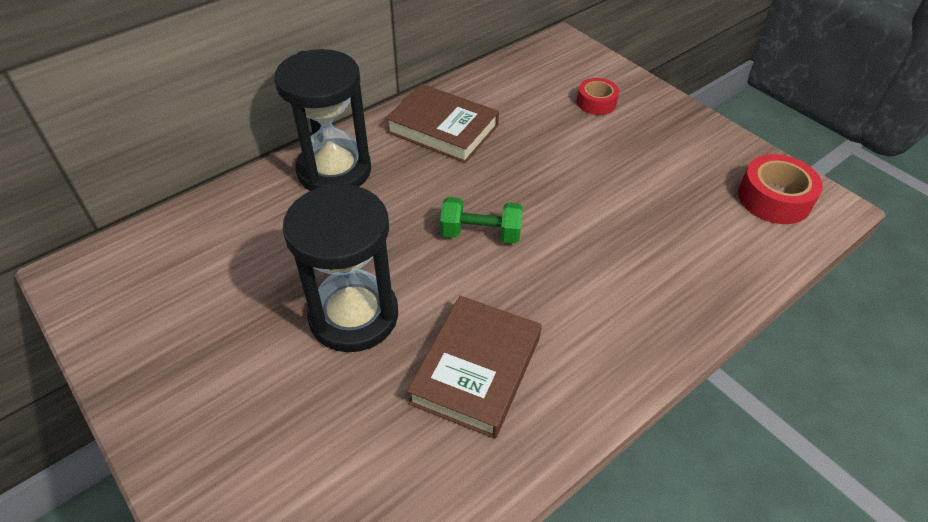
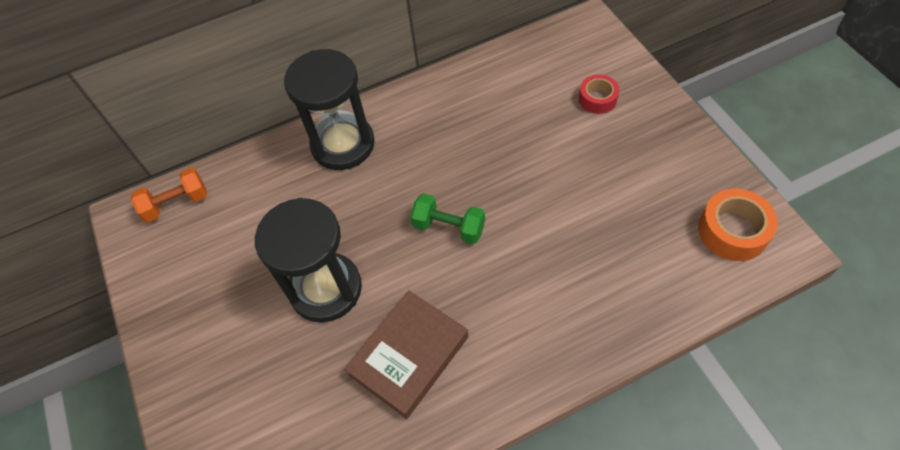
camera: 20 degrees right, 10 degrees up
brown book [385,84,499,163] -> none
red tape [738,154,823,224] -> orange tape [698,189,778,261]
none -> orange dumbbell [131,168,207,222]

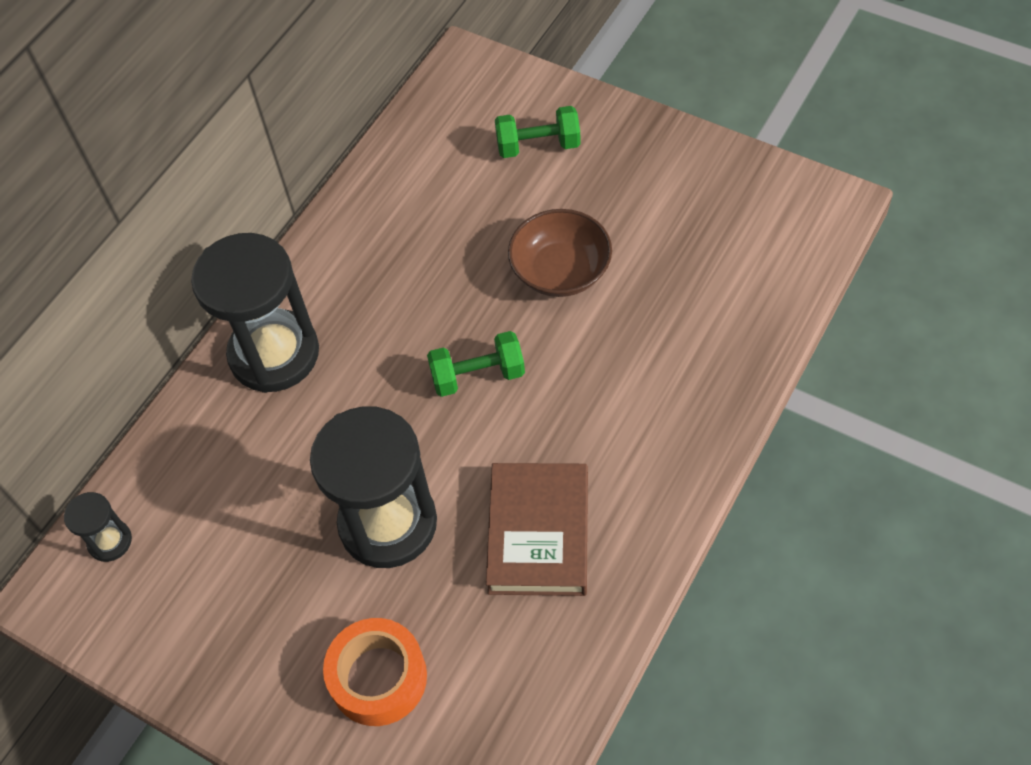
camera: 35 degrees left, 0 degrees up
orange dumbbell [131,168,207,222] -> black hourglass [64,492,132,562]
red tape [579,75,619,114] -> green dumbbell [495,106,581,158]
orange tape [698,189,778,261] -> orange tape moved to [323,618,427,726]
none -> brown bowl [508,209,612,297]

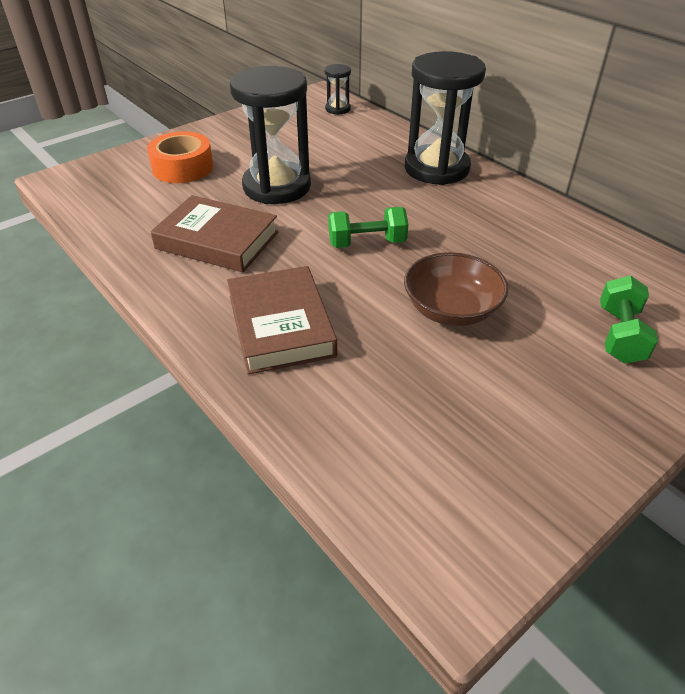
camera: 105 degrees right, 15 degrees down
green dumbbell [427,331,525,397] -> green dumbbell turned 75 degrees clockwise [328,207,408,248]
none -> brown book [227,266,337,375]

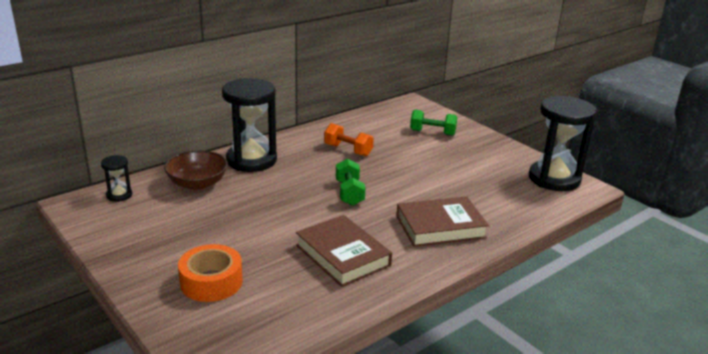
camera: 90 degrees left, 15 degrees down
brown book [151,195,278,272] -> brown book turned 60 degrees counterclockwise [296,215,392,287]
black hourglass [230,66,311,204] -> black hourglass moved to [529,95,597,191]
brown bowl [404,252,508,326] -> brown bowl moved to [164,151,228,190]
none -> orange dumbbell [324,123,374,156]

